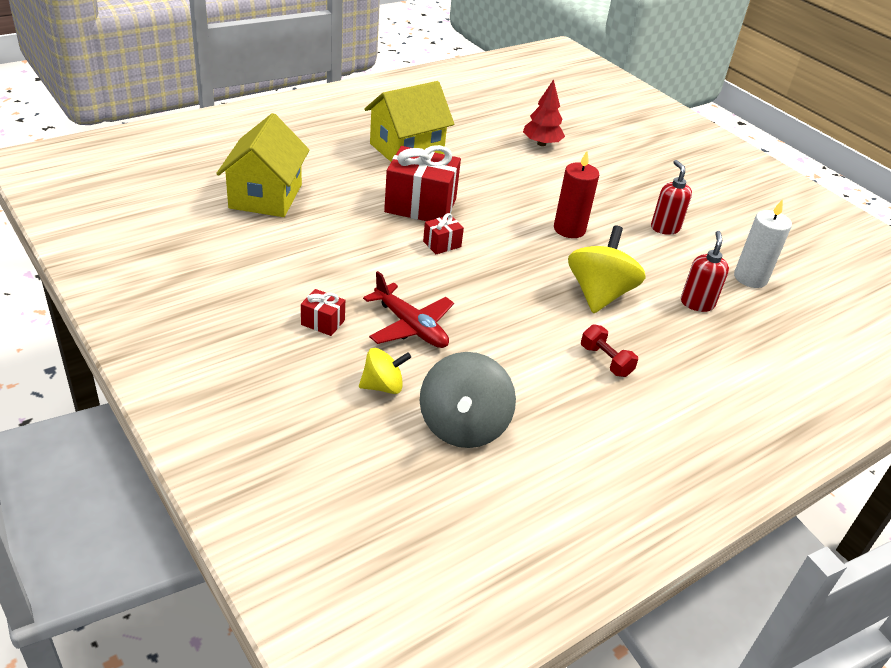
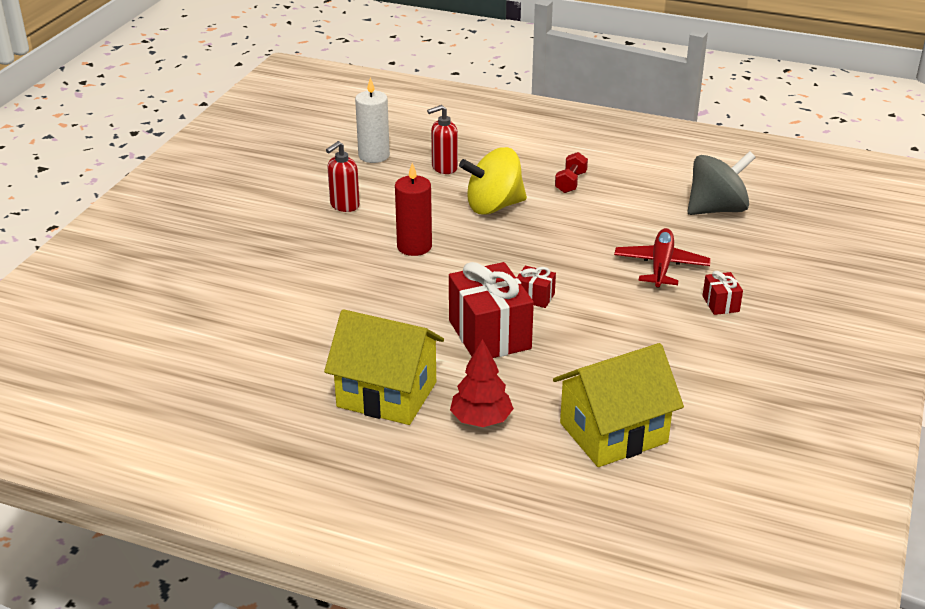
camera: 120 degrees left, 5 degrees down
yellow spinning top [359,348,411,394] -> none
red tree [523,79,565,146] -> red tree moved to [450,339,514,427]

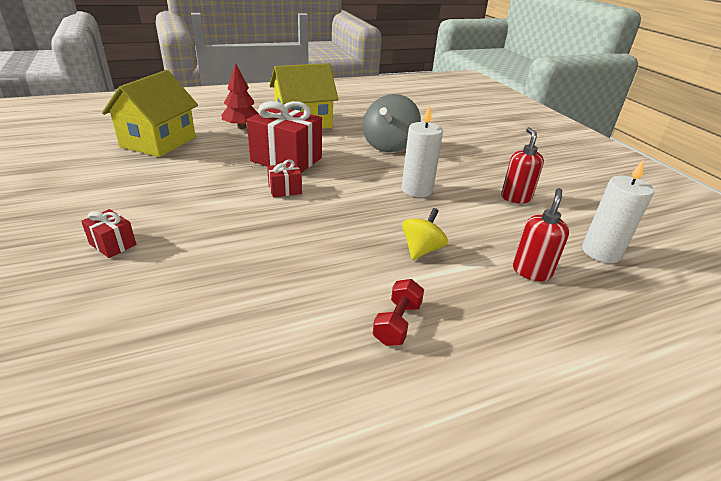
camera: 135 degrees right, 0 degrees up
red candle [395,163,432,256] -> white candle [402,105,443,197]
yellow spinning top [459,147,527,215] -> yellow spinning top [402,208,448,260], size x0.58
red dumbbell [555,152,588,193] -> red dumbbell turned 45 degrees clockwise [373,279,424,346]
red plane [614,228,711,288] -> none
grey spinning top [687,151,756,215] -> grey spinning top moved to [363,94,421,152]

